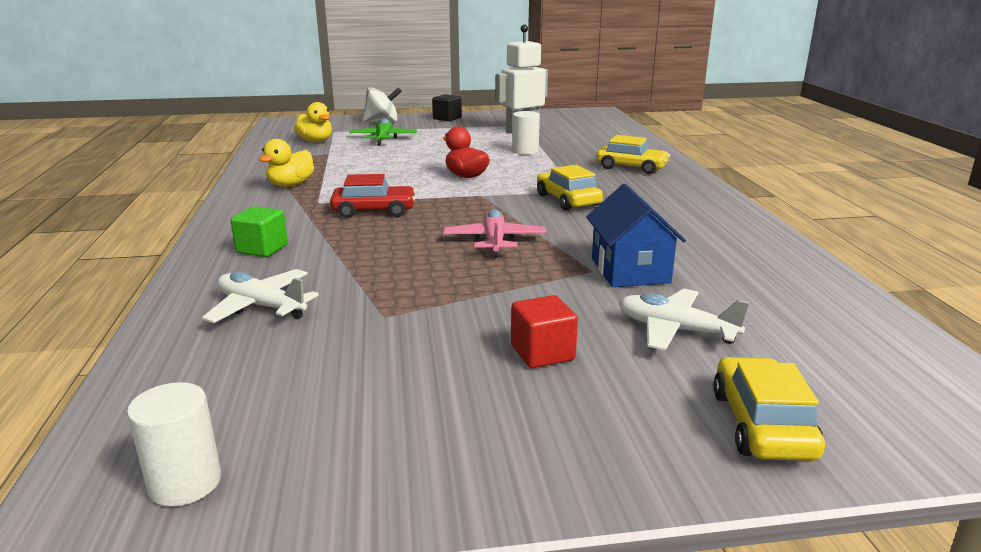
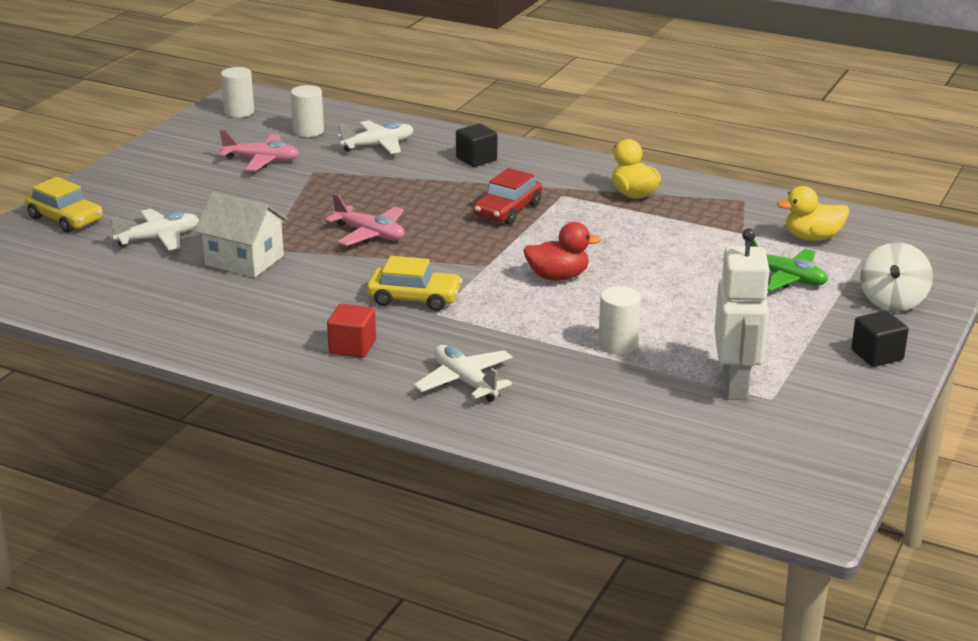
camera: 125 degrees right, 5 degrees up
green cube [230,206,288,257] -> black cube [456,124,497,167]
red cube [511,295,578,368] -> red cube moved to [327,303,376,358]
blue house [586,184,686,287] -> white house [195,192,288,277]
yellow car [596,135,670,174] -> white plane [414,345,513,402]
none -> pink plane [219,130,299,171]
none -> white cylinder [291,85,324,137]

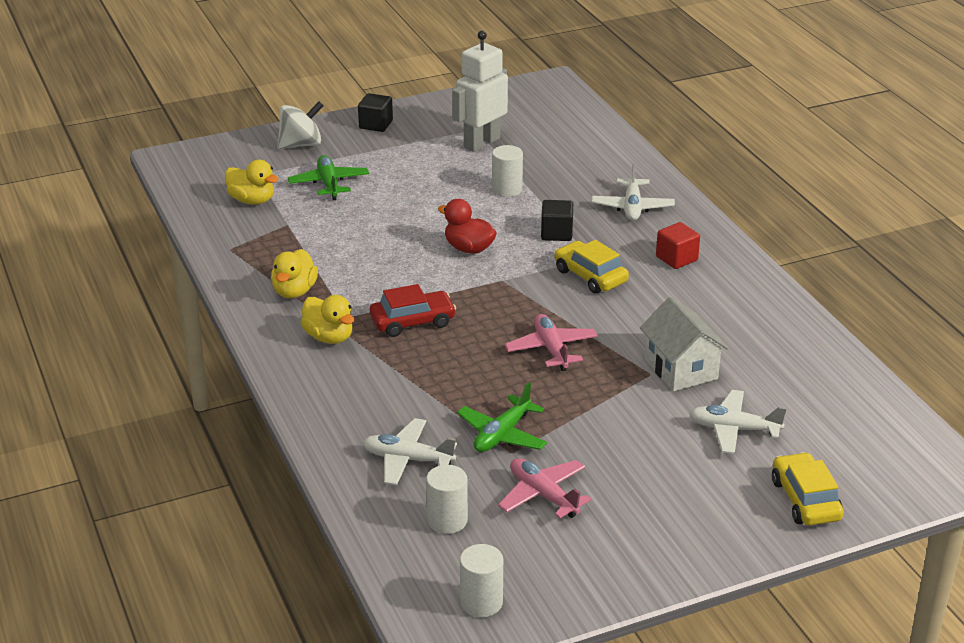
camera: 140 degrees left, 5 degrees up
black cube [456,124,497,167] -> black cube moved to [541,200,573,241]
none -> yellow duck [300,295,354,344]
none -> green plane [457,383,547,452]

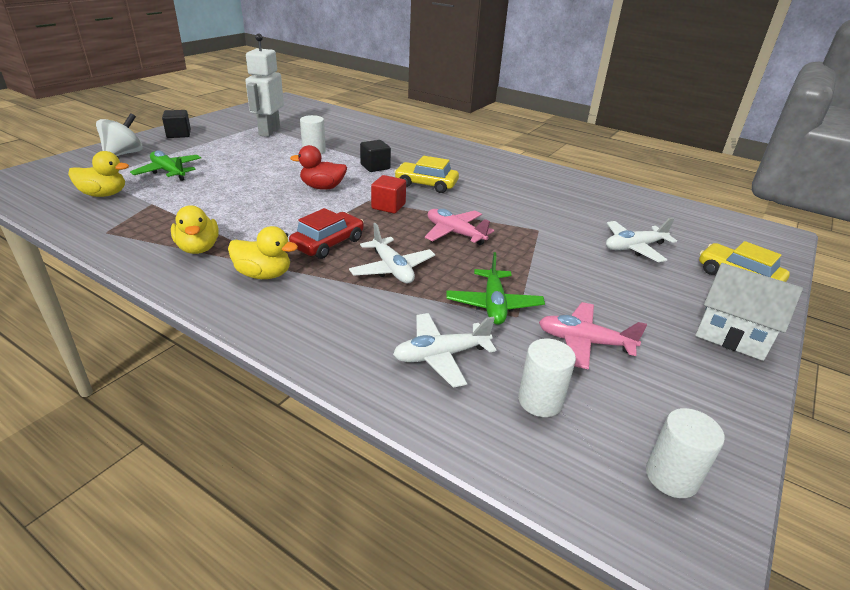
camera: 35 degrees left, 0 degrees up
white plane [592,163,675,221] -> white plane moved to [349,223,435,283]
white house [640,297,729,391] -> white house moved to [695,263,803,361]
red cube [656,222,700,269] -> red cube moved to [371,175,406,214]

